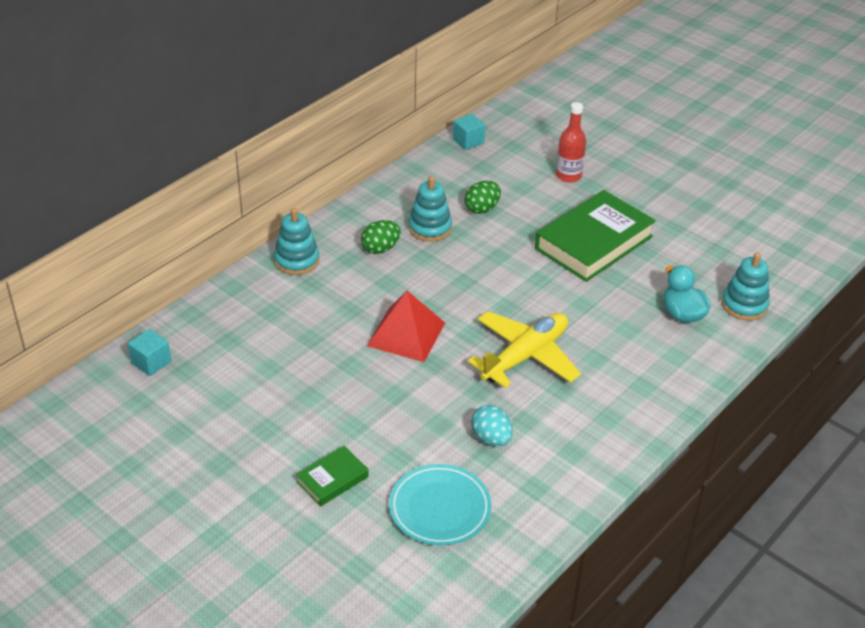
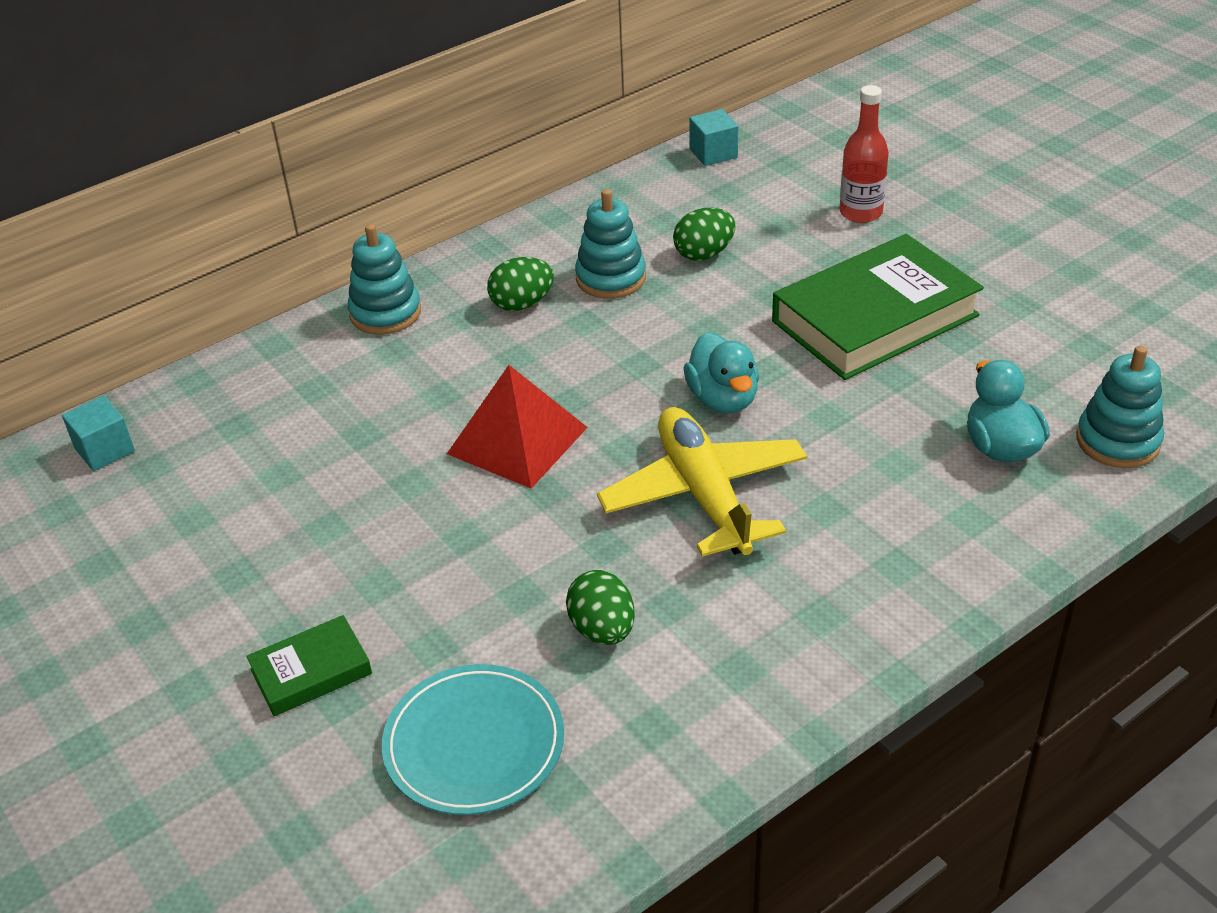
camera: 15 degrees right, 0 degrees up
yellow plane [468,311,581,388] -> yellow plane turned 75 degrees counterclockwise [597,407,807,557]
turquoise egg [471,405,513,446] -> green egg [566,570,635,645]
none -> turquoise duck [684,332,759,413]

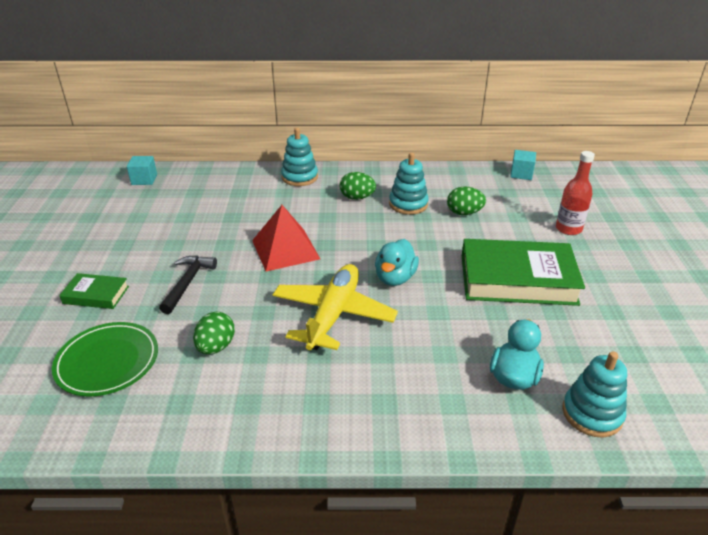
camera: 35 degrees right, 5 degrees down
turquoise plate [382,664,564,815] -> green plate [52,322,158,397]
none -> black hammer [159,255,217,314]

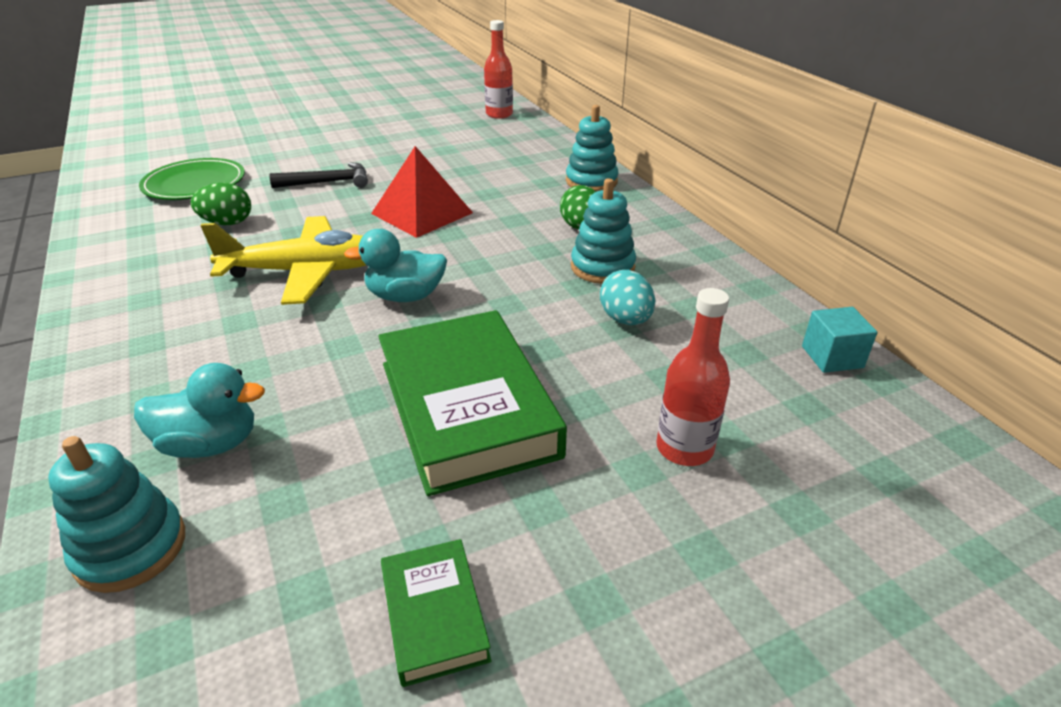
camera: 65 degrees right, 0 degrees up
green book [59,273,129,309] -> green book moved to [381,539,491,687]
turquoise cube [127,156,157,185] -> red bottle [484,20,513,119]
green egg [447,187,486,215] -> turquoise egg [600,270,655,325]

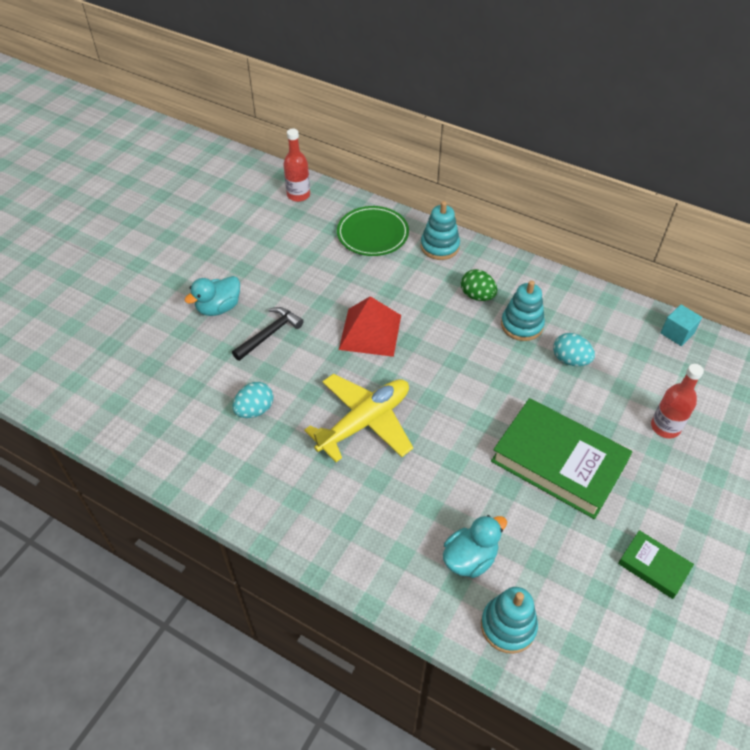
camera: 35 degrees left, 15 degrees up
green plate [139,158,245,200] -> green plate moved to [337,206,409,256]
green egg [191,183,251,225] -> turquoise egg [232,382,274,418]
turquoise duck [344,229,447,302] -> turquoise duck moved to [184,276,240,316]

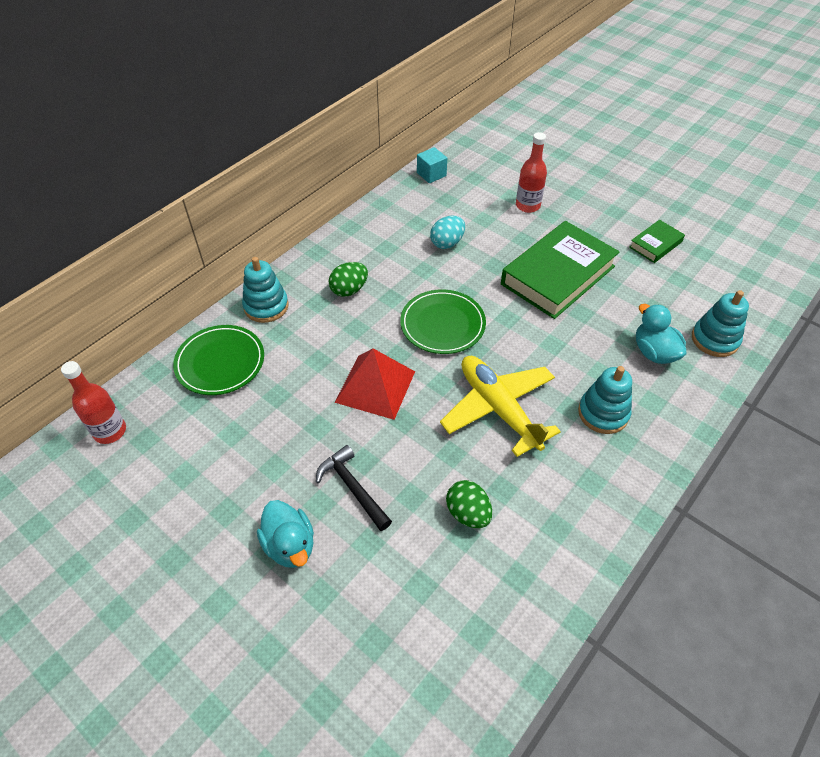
camera: 80 degrees left, 0 degrees up
turquoise egg [232,382,274,418] -> green egg [446,480,492,528]
turquoise stacking toy [501,280,545,341] -> turquoise stacking toy moved to [578,366,632,434]
none -> green plate [400,289,486,354]

